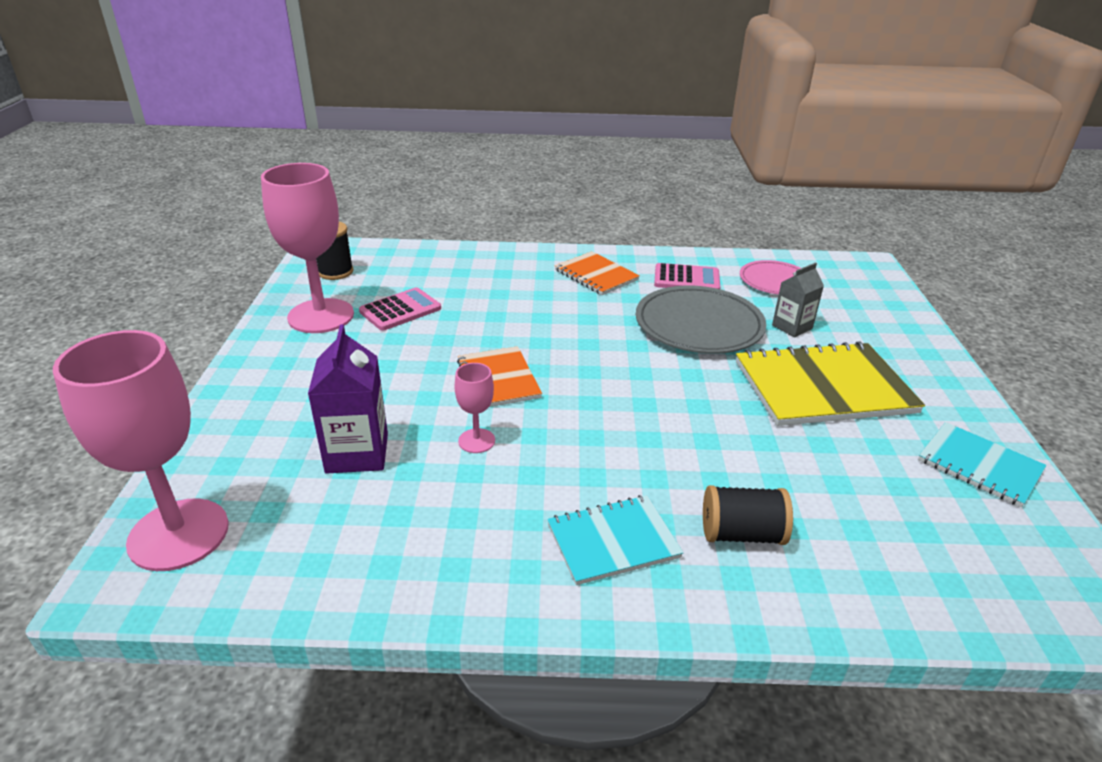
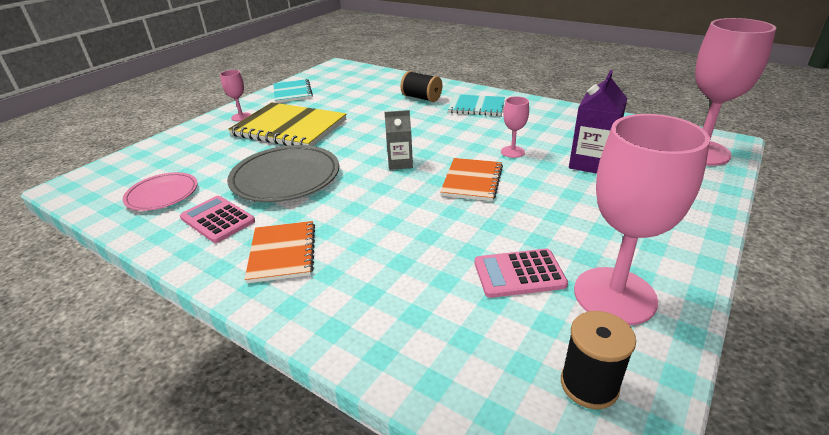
camera: 145 degrees left, 0 degrees up
grey carton [772,263,824,337] -> grey carton moved to [384,110,413,170]
none -> pink goblet [220,70,251,121]

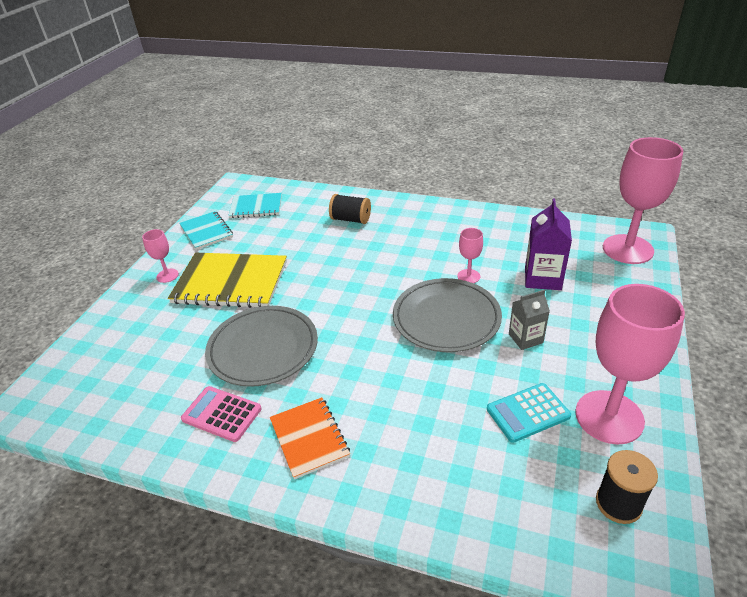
camera: 15 degrees left, 5 degrees up
pink plate [123,172,198,211] -> none
grey carton [384,110,413,170] -> grey carton moved to [509,290,550,350]
orange notebook [440,158,503,201] -> grey plate [393,278,502,352]
turquoise notebook [448,94,505,116] -> turquoise notebook moved to [228,193,282,218]
pink calculator [474,248,568,298] -> turquoise calculator [487,383,571,443]

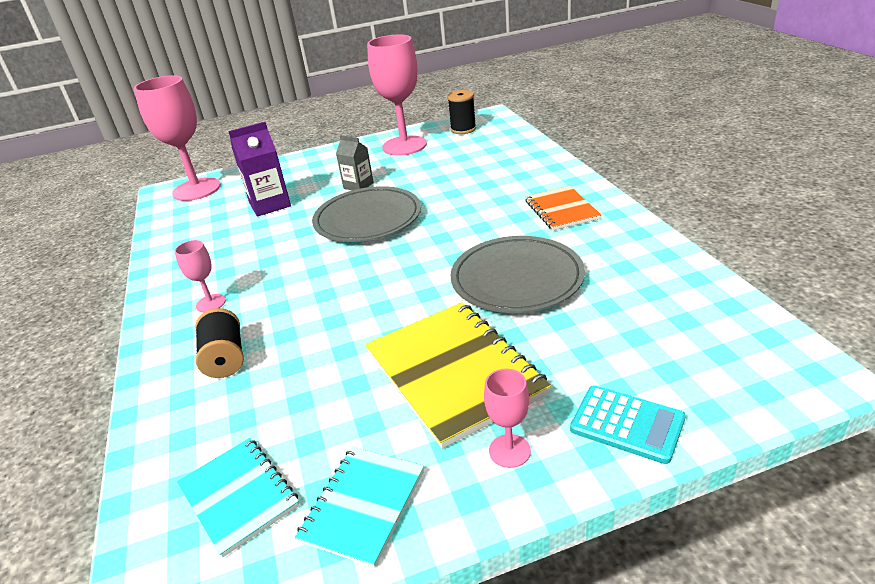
camera: 125 degrees left, 5 degrees down
pink calculator [181,386,262,442] -> none
orange notebook [270,397,350,479] -> orange notebook turned 45 degrees counterclockwise [525,186,601,230]
pink goblet [457,228,483,283] -> pink goblet moved to [175,240,226,313]
turquoise calculator [487,383,571,443] -> turquoise calculator moved to [570,385,686,464]

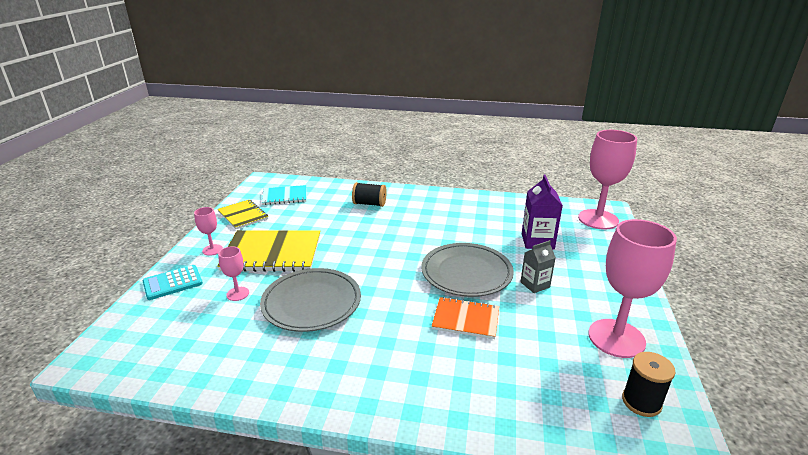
camera: 115 degrees right, 5 degrees down
pink goblet [175,240,226,313] -> pink goblet moved to [218,246,249,301]
turquoise notebook [295,447,424,568] -> yellow notebook [218,200,268,229]
orange notebook [525,186,601,230] -> orange notebook moved to [432,297,499,339]

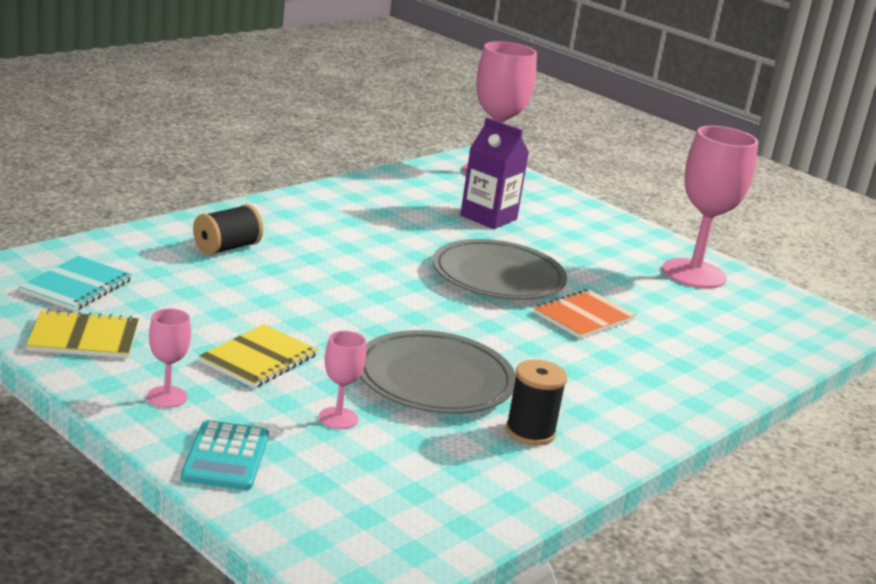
camera: 60 degrees left, 5 degrees down
yellow notebook [217,230,320,272] -> yellow notebook [199,324,318,388], size x0.59
grey carton [521,240,556,293] -> none
black spool [622,352,676,417] -> black spool moved to [506,360,567,446]

